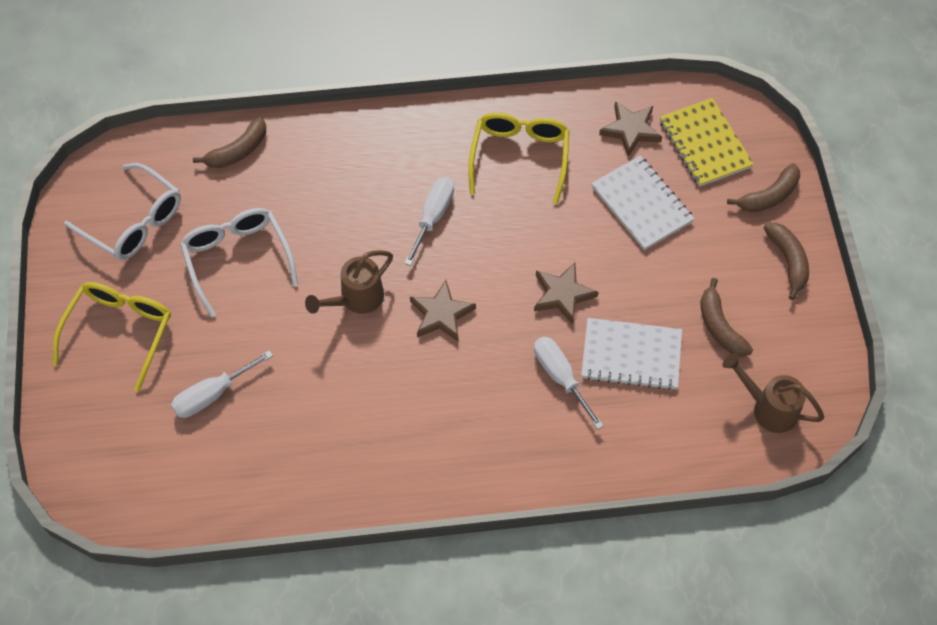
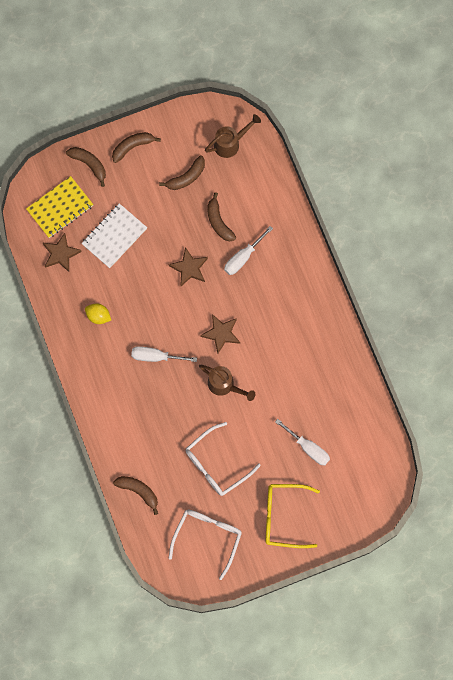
camera: 105 degrees left, 15 degrees up
yellow glasses [468,112,569,204] -> yellow lemon [85,303,111,324]
white notebook [581,318,682,390] -> brown banana [207,192,236,241]
brown watering can [722,353,824,433] -> brown watering can turned 135 degrees counterclockwise [205,114,261,158]

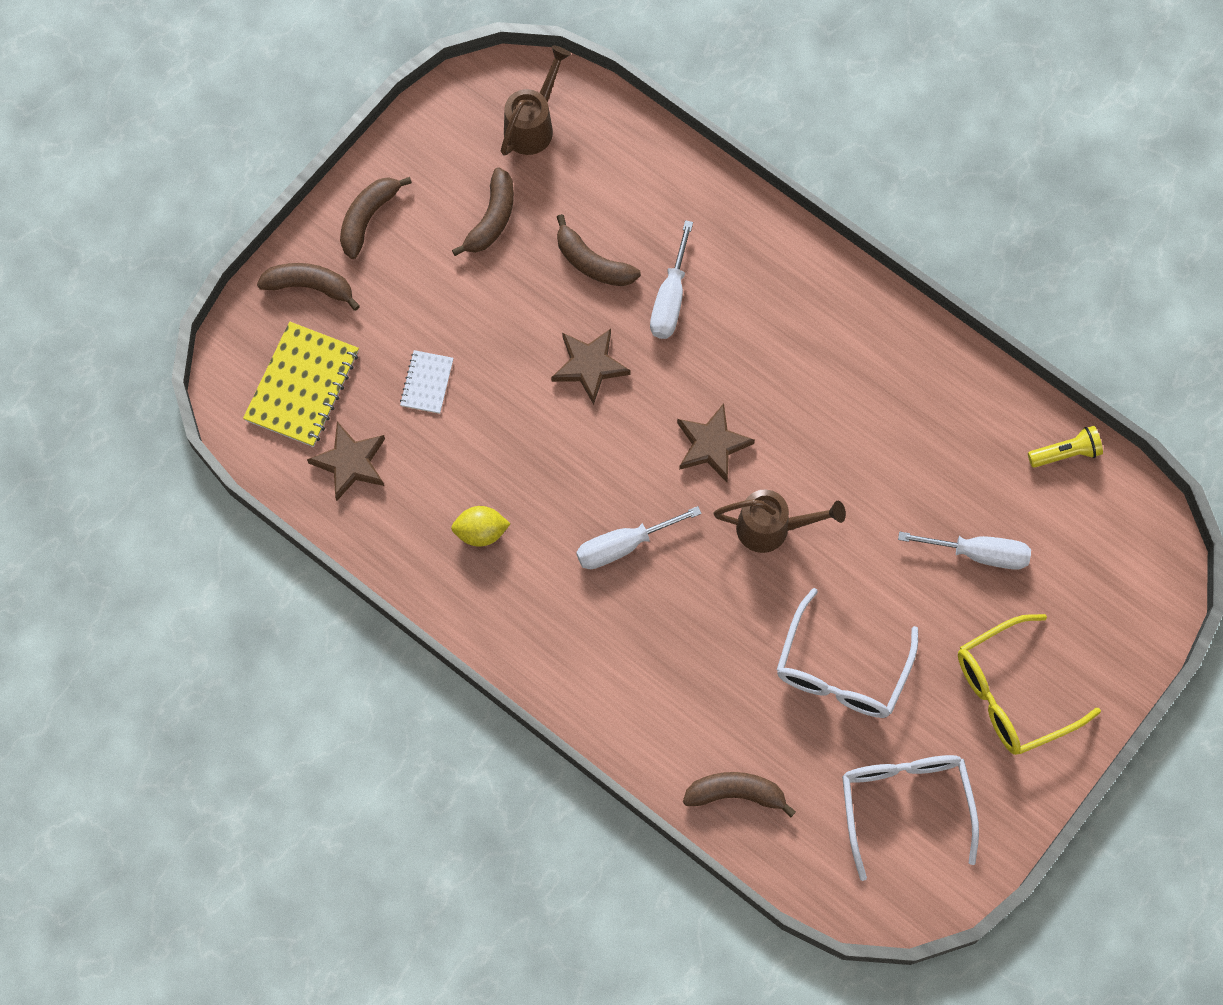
camera: 30 degrees left, 5 degrees down
white notebook [81,203,147,268] -> white notebook [400,350,454,414], size x0.54
none -> yellow flashlight [1028,426,1103,468]

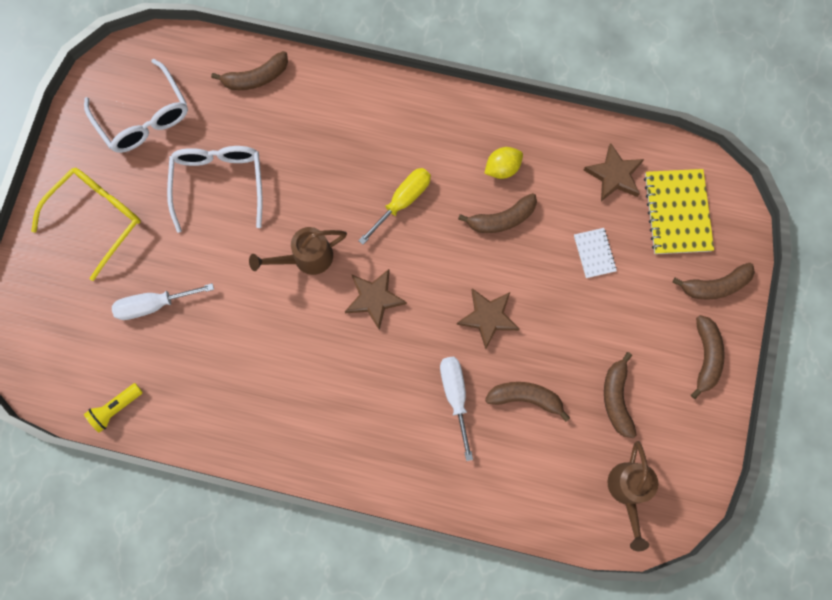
camera: 155 degrees right, 5 degrees up
white screwdriver [576,506,702,569] -> yellow screwdriver [358,168,431,245]
none -> brown banana [458,193,537,233]

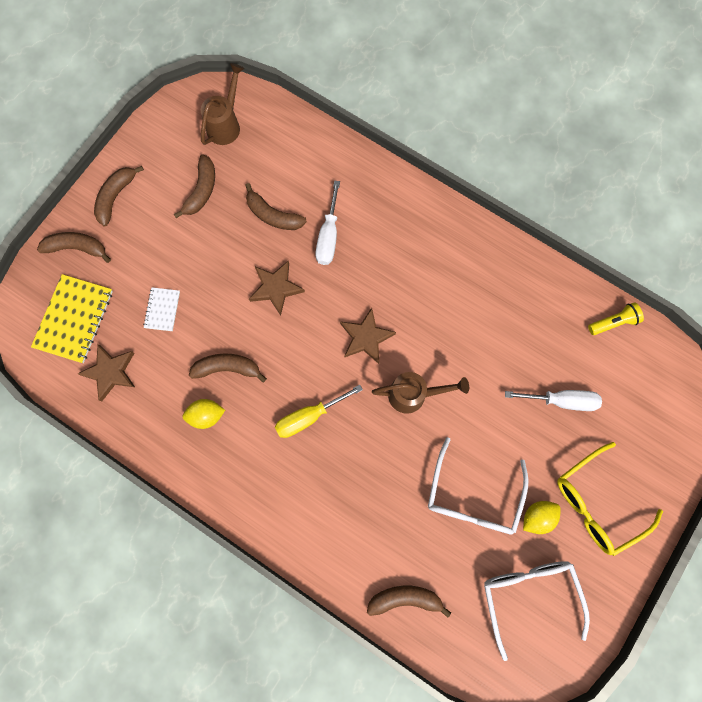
camera: 160 degrees left, 0 degrees up
none -> yellow lemon [523,501,561,534]

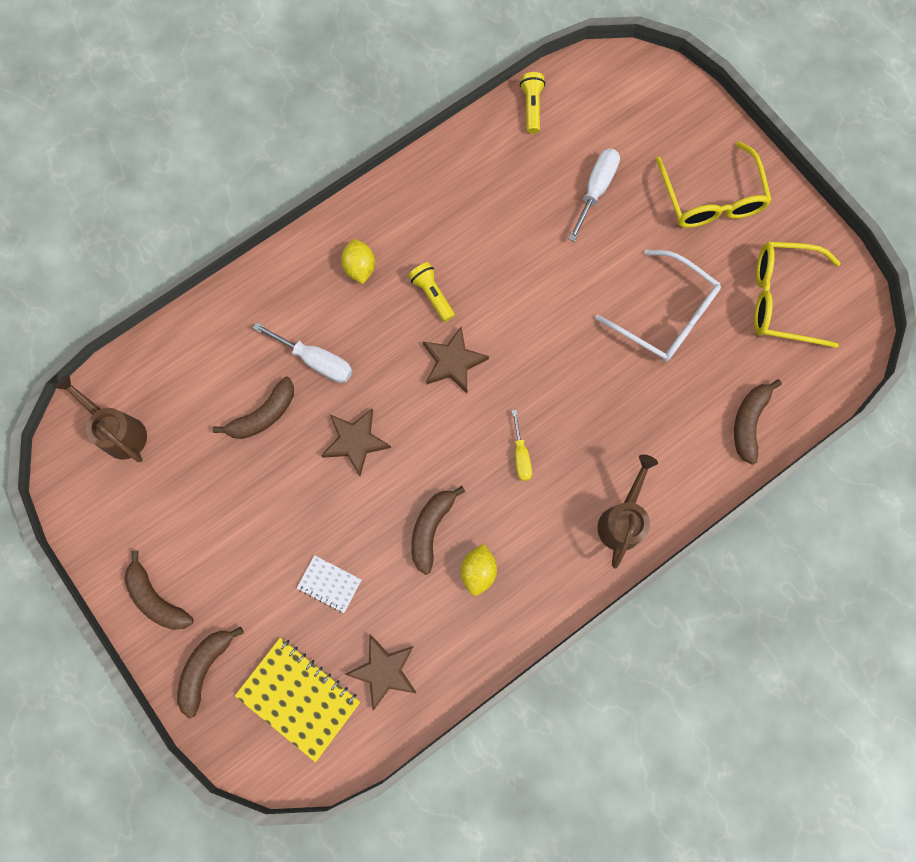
camera: 70 degrees left, 0 degrees up
brown banana [174,154,215,218] -> none
yellow screwdriver [275,385,363,438] -> yellow screwdriver [512,410,532,481], size x0.65
brown watering can [372,372,469,414] -> brown watering can moved to [597,454,658,569]
white glasses [484,561,590,661] -> yellow glasses [754,241,841,348]
yellow lemon [523,501,561,534] -> yellow lemon moved to [341,239,375,284]
none -> yellow flashlight [408,262,455,322]

